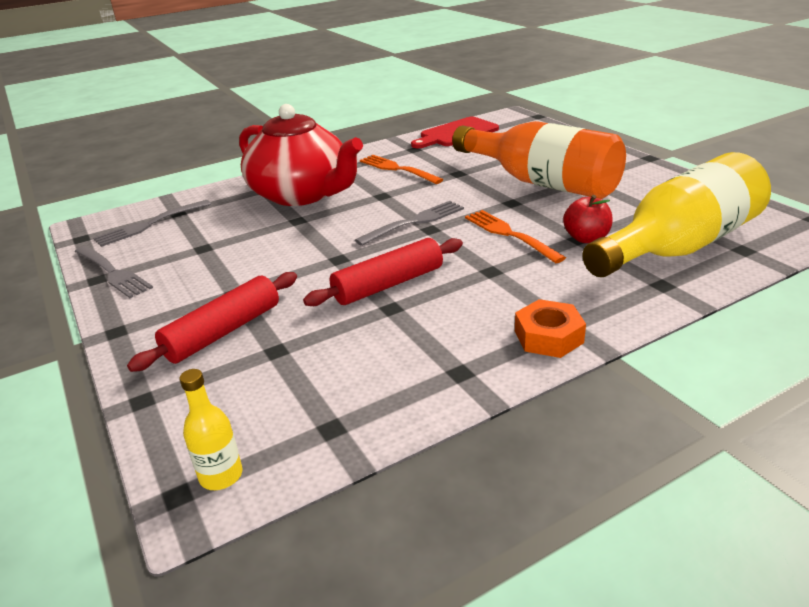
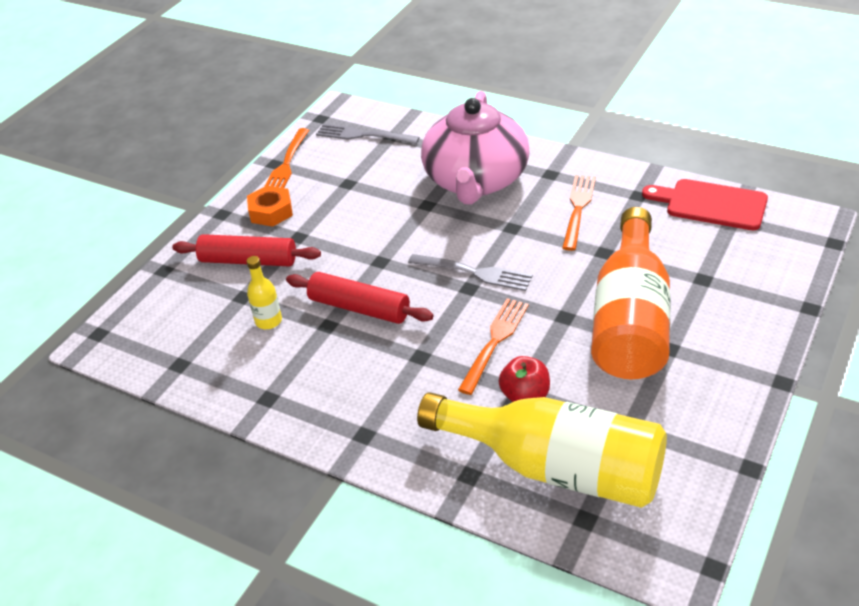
camera: 60 degrees right, 10 degrees up
grey fork [75,246,153,298] -> orange fork [264,128,309,188]
yellow bottle [180,369,243,490] -> yellow bottle moved to [246,256,282,329]
red teapot [239,104,363,206] -> pink teapot [421,91,529,204]
orange nut [515,299,586,358] -> orange nut moved to [247,185,293,227]

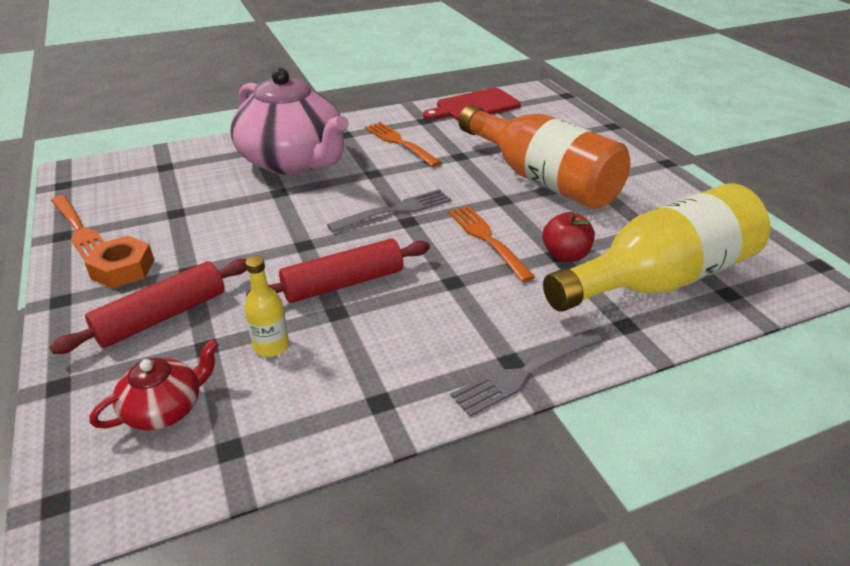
camera: 55 degrees left, 5 degrees down
grey fork [316,124,420,144] -> grey fork moved to [451,329,602,417]
none -> red teapot [90,339,219,430]

